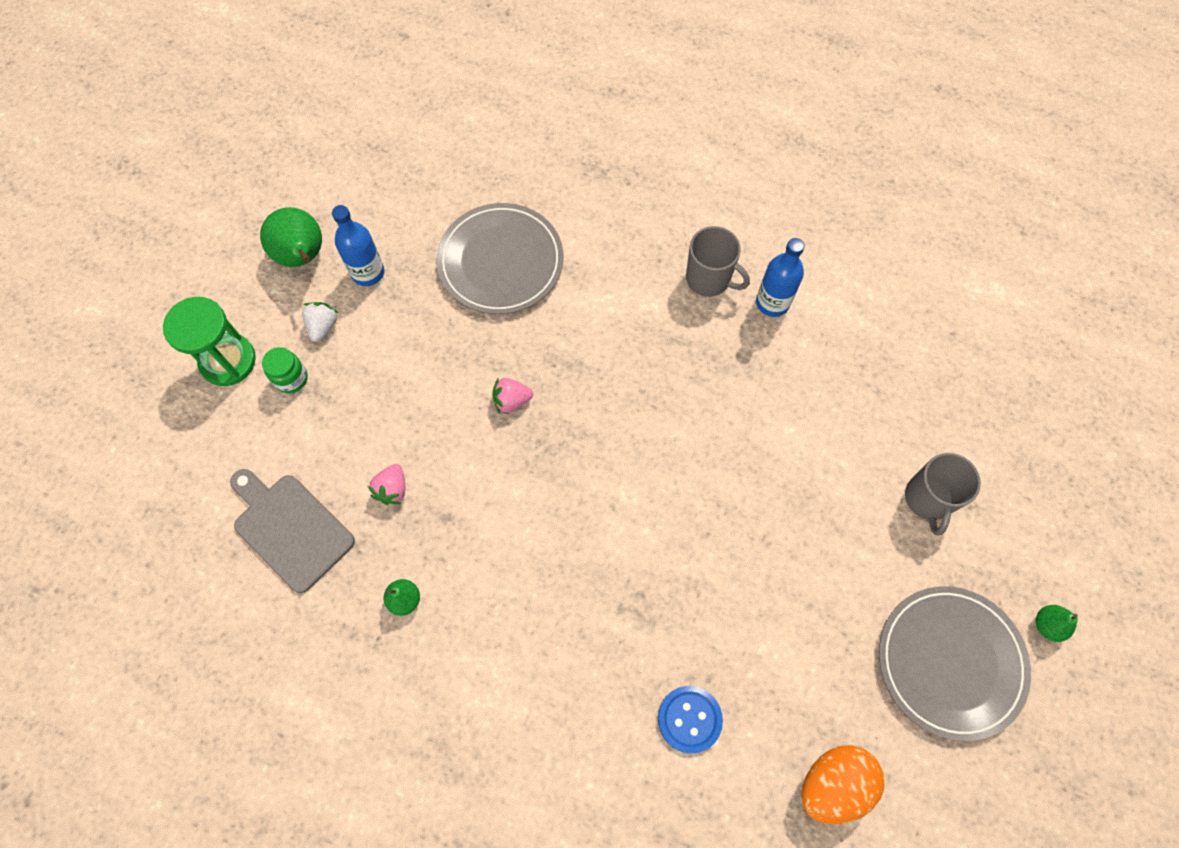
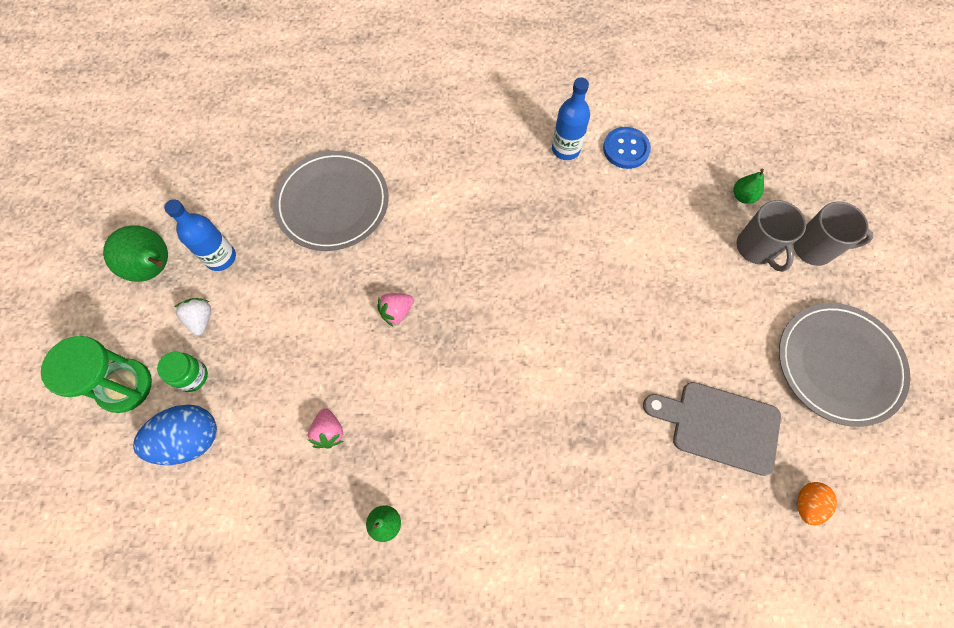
camera: 25 degrees left, 0 degrees up
grey cutting board [230,469,355,593] -> grey cutting board moved to [643,382,781,476]
blue button [658,686,723,753] -> blue button moved to [603,127,651,169]
grey mug [686,226,750,297] -> grey mug moved to [793,202,873,266]
orange egg [801,745,884,824] -> orange egg [797,482,837,525], size x0.57
green pear [1036,605,1078,642] -> green pear moved to [733,169,764,204]
none -> blue egg [133,404,217,465]

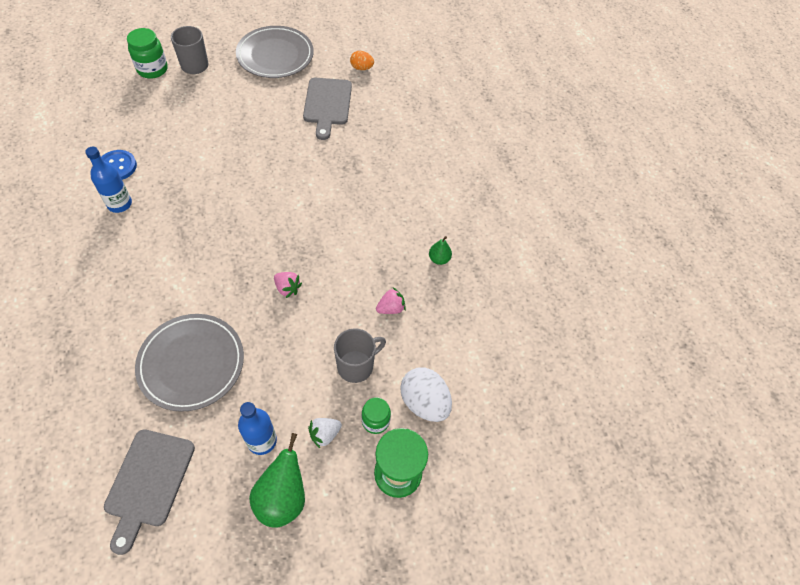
camera: 110 degrees left, 10 degrees down
blue egg [133,404,217,465] -> white egg [400,367,452,422]
green pear [733,169,764,204] -> none
grey mug [737,200,806,272] -> grey mug moved to [334,328,386,383]
none -> grey cutting board [104,429,195,555]
none -> green jar [127,28,168,79]

